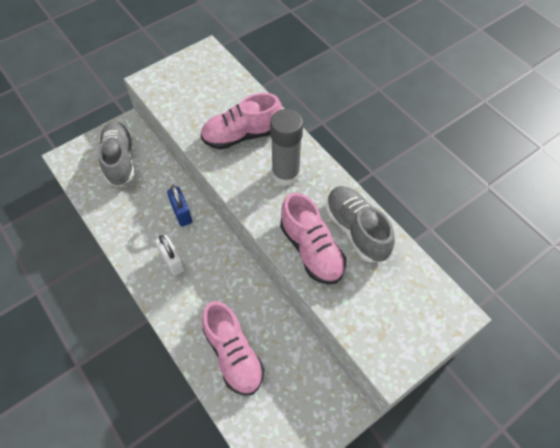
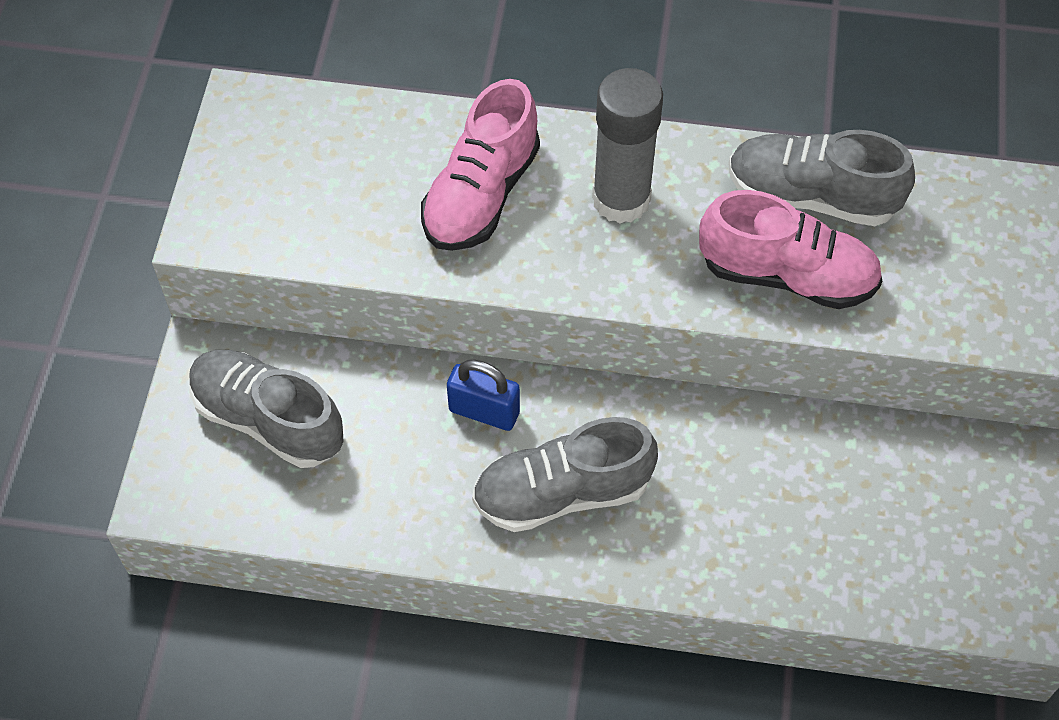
camera: 45 degrees left, 0 degrees up
white padlock [155,235,185,276] -> grey shoe [472,417,658,532]
pink shoe [202,301,264,396] -> none

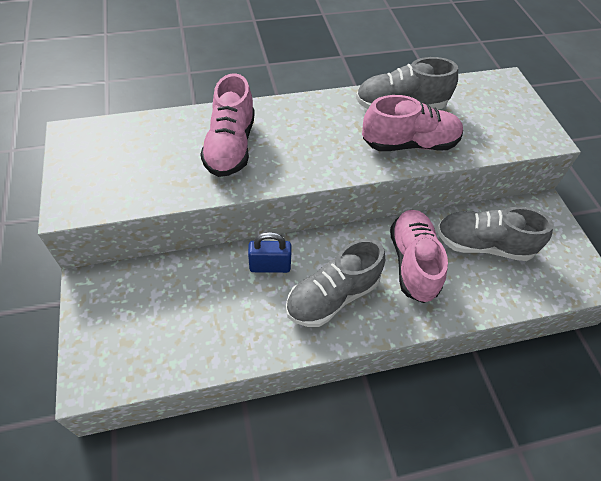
camera: 25 degrees left, 5 degrees down
grey shoe [189,350,344,468] -> grey shoe moved to [437,207,554,261]
grey glue stick [592,68,663,224] -> none
none -> pink shoe [390,210,448,303]

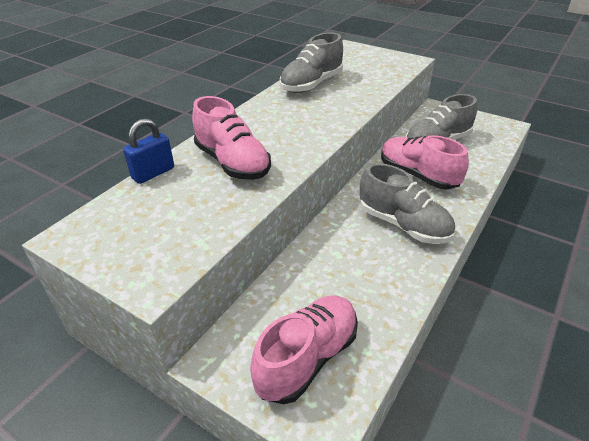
camera: 40 degrees left, 15 degrees down
blue padlock [248,232,291,273] -> blue padlock moved to [123,118,174,184]
grey shoe [286,239,385,327] -> grey shoe turned 60 degrees counterclockwise [360,163,455,244]
pink shoe [362,95,463,151] -> pink shoe moved to [250,296,358,404]

